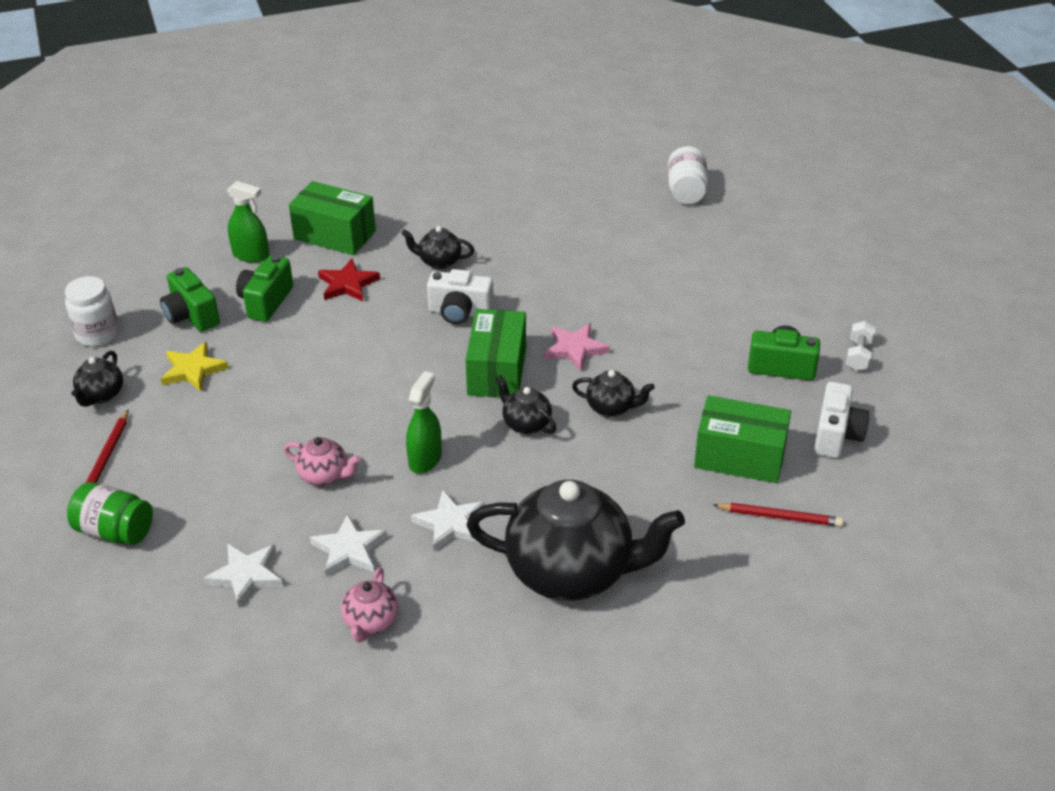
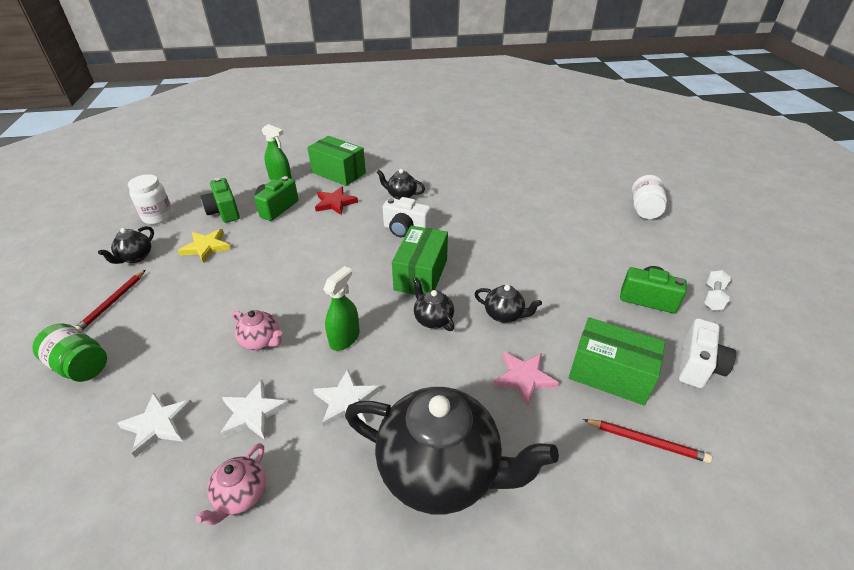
camera: 10 degrees right, 0 degrees up
pink star [544,323,610,371] -> pink star moved to [493,352,559,406]
white jar [668,146,708,204] -> white jar moved to [632,175,667,219]

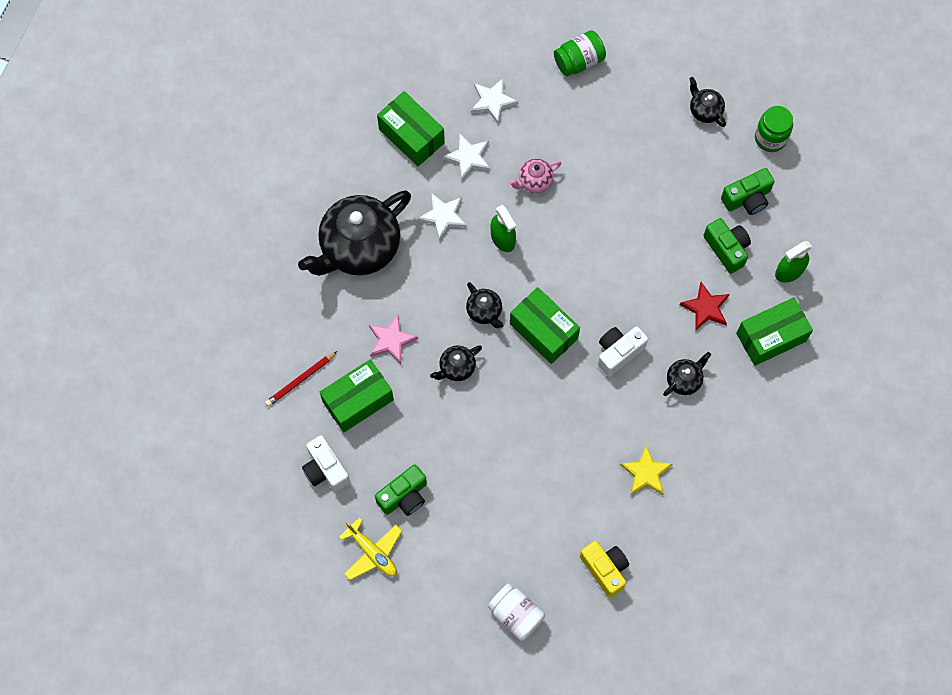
camera: 120 degrees right, 30 degrees up
red pencil [75,270,146,331] -> none
white jar [128,174,173,224] -> green jar [755,106,793,152]
yellow star [178,229,231,263] -> yellow star moved to [620,445,673,495]
pink teapot [195,443,266,525] -> green box [377,91,445,166]
green camera [200,178,240,223] -> green camera turned 150 degrees clockwise [721,168,775,215]
black teapot [413,278,454,331] -> black teapot turned 60 degrees clockwise [466,282,504,328]
white dumbbell [704,270,731,310] -> yellow plane [339,517,402,580]
none -> yellow camera [580,541,629,598]

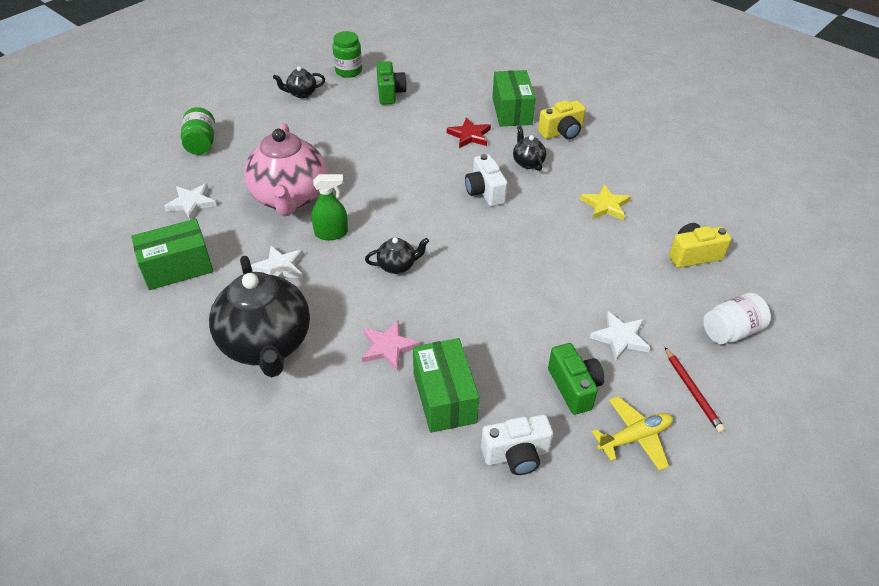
camera: 70 degrees left, 25 degrees down
red pencil [265,351,337,407] -> red pencil moved to [665,347,725,433]
black teapot [430,345,482,381] -> none
white star [443,134,490,180] -> white star moved to [590,311,651,361]
pink teapot [509,158,561,193] -> pink teapot [244,123,327,216], size x2.28
green box [510,287,580,364] -> none
green camera [703,218,751,274] -> none
green spray bottle [775,241,812,283] -> none
none -> yellow camera [538,100,586,140]

